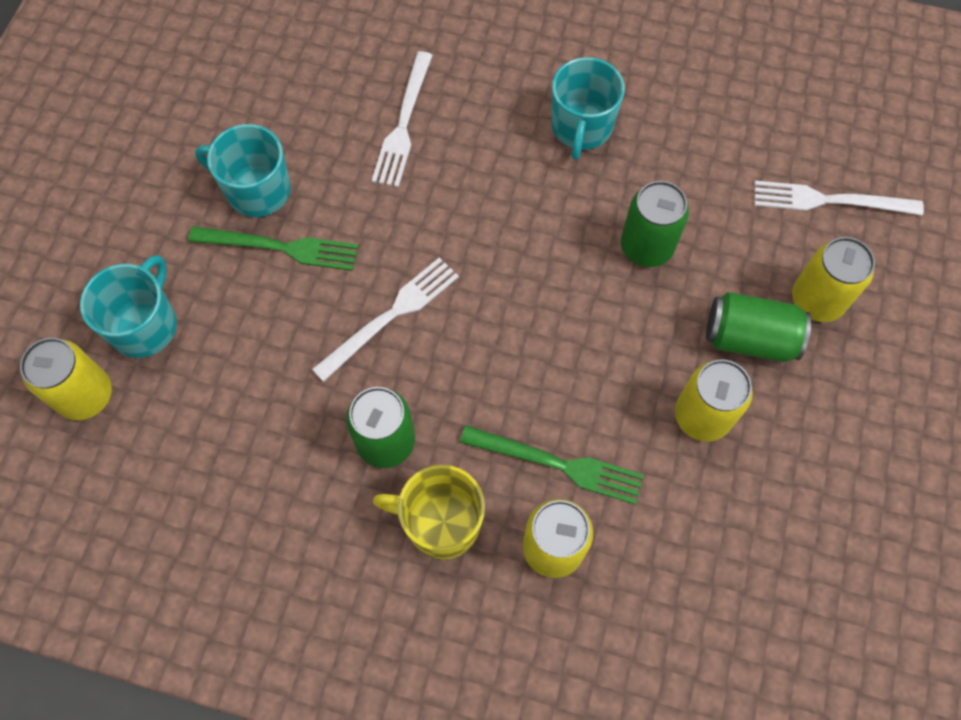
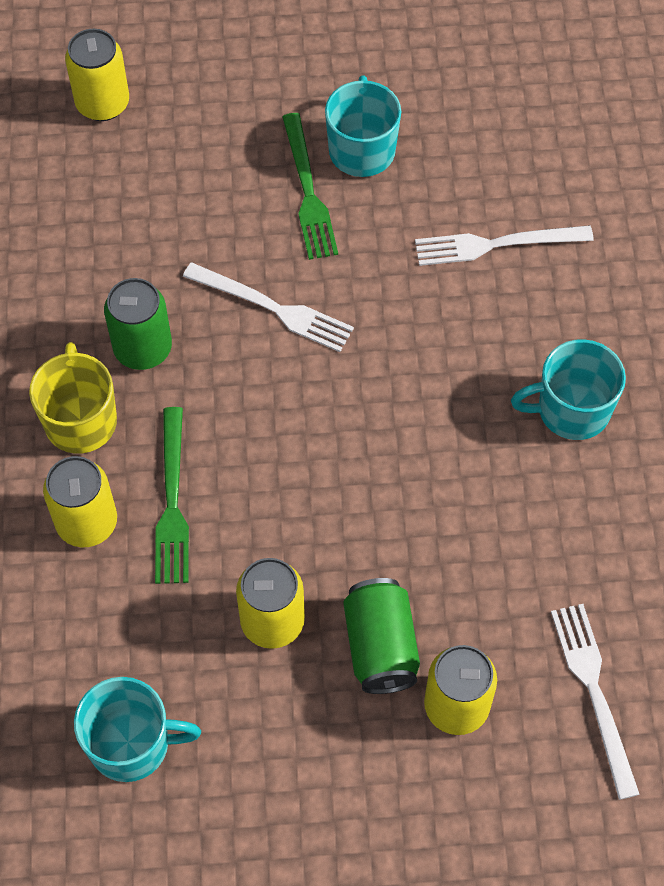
camera: 70 degrees right, 5 degrees down
turquoise mug [80,255,177,358] -> turquoise mug moved to [74,677,201,782]
green can [621,181,689,267] -> none

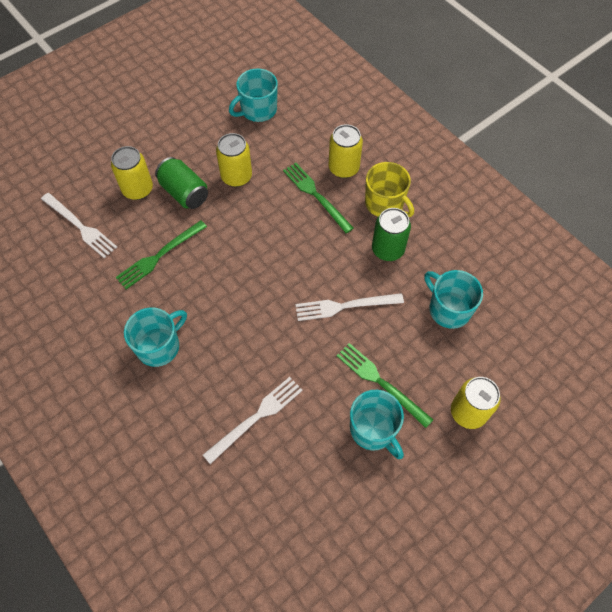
camera: 145 degrees right, 0 degrees up
yellow can [65,29,129,121] -> yellow can moved to [451,377,501,429]
none -> green fork [115,220,207,289]
none -> turquoise mug [424,270,483,329]

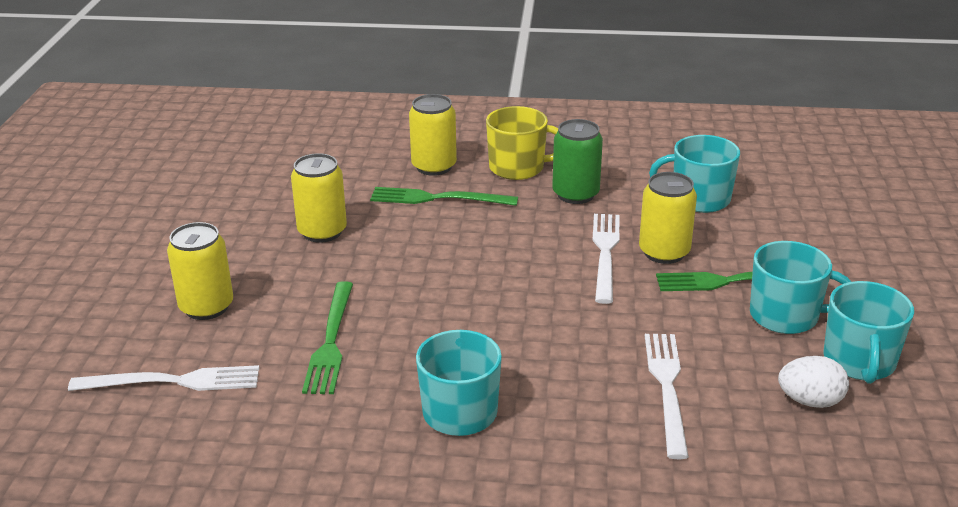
camera: 45 degrees left, 30 degrees down
green can [155,157,208,209] -> none
turquoise mug [229,68,278,122] -> turquoise mug moved to [823,281,914,384]
white fork [295,293,404,321] -> white fork turned 150 degrees clockwise [592,214,620,304]
yellow can [451,377,501,429] -> yellow can moved to [639,172,697,264]
none -> white egg [778,356,849,408]

